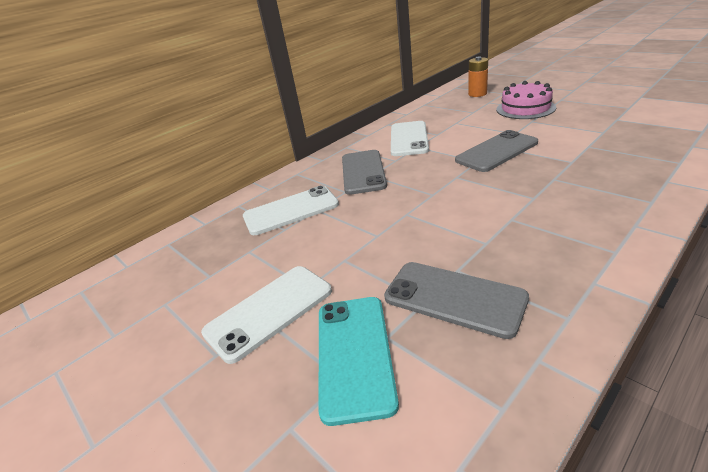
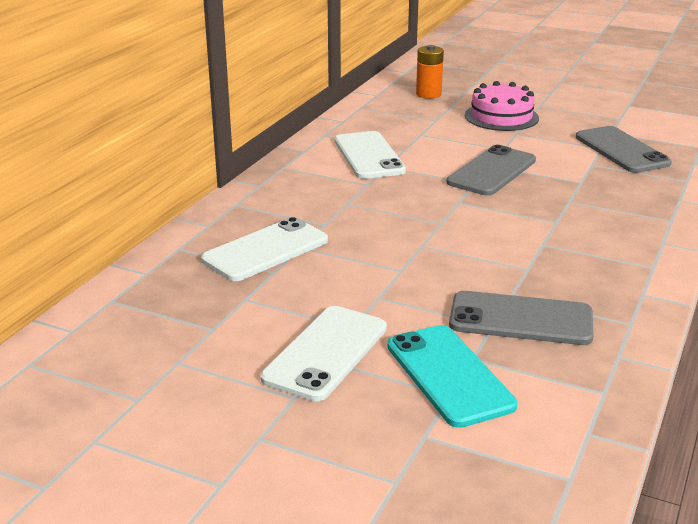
camera: 25 degrees left, 5 degrees down
grey phone [342,150,387,195] -> grey phone moved to [576,126,672,173]

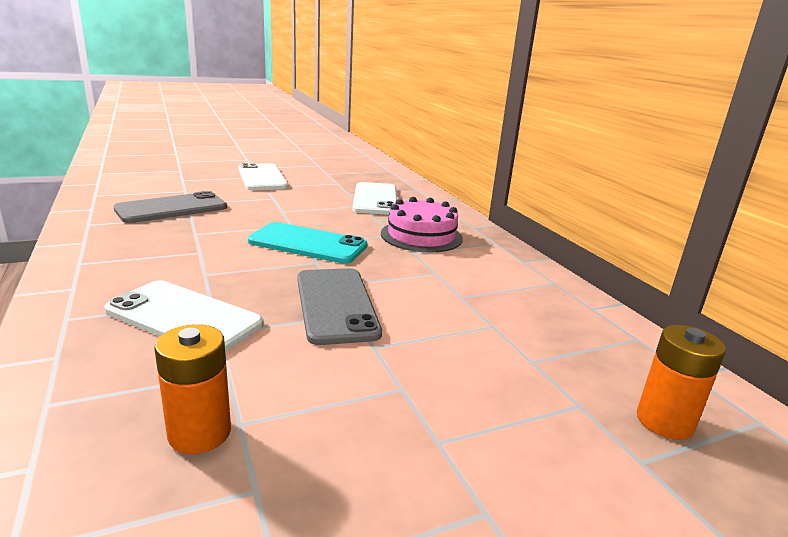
camera: 130 degrees right, 5 degrees down
white phone [335,131,406,179] -> white phone moved to [104,280,263,352]
turquoise phone [388,325,517,428] -> turquoise phone moved to [248,222,368,263]
pink cake [465,81,539,131] -> pink cake moved to [381,197,463,253]
grey phone [576,126,672,173] -> orange battery [154,324,231,454]

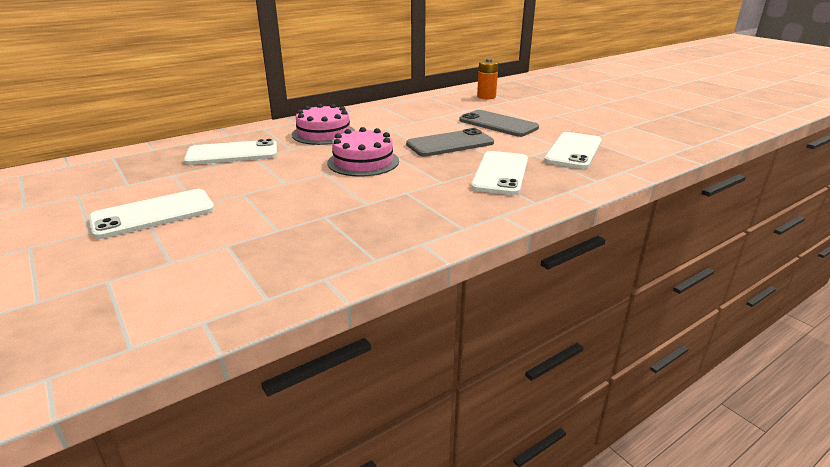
camera: 100 degrees left, 5 degrees up
grey phone [114,191,227,223] -> grey phone moved to [459,110,539,137]
orange battery [154,324,231,454] -> white phone [544,132,602,169]
turquoise phone [248,222,368,263] -> pink cake [327,127,399,177]

